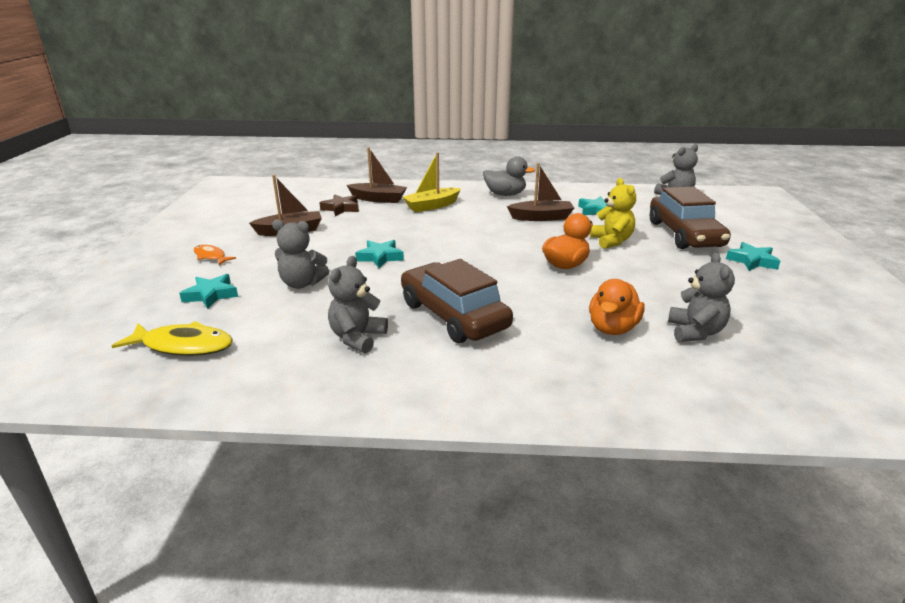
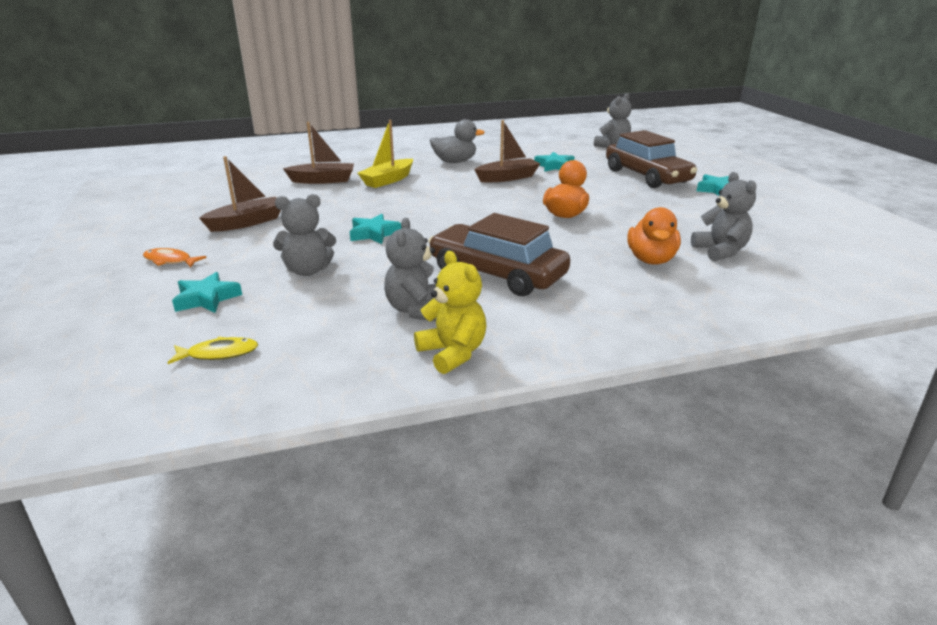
camera: 20 degrees left, 0 degrees up
yellow fish [112,321,233,356] -> yellow fish [167,336,258,364], size x0.60
brown star [320,194,359,216] -> none
yellow teddy bear [590,178,636,249] -> yellow teddy bear moved to [414,251,487,374]

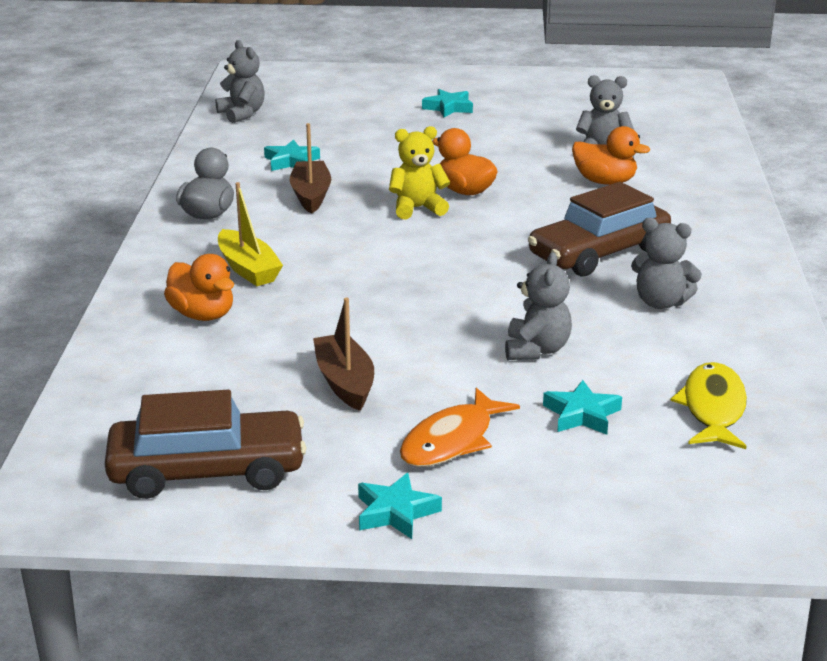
camera: 70 degrees left, 0 degrees up
orange fish [143,248,207,267] -> orange fish [400,388,520,467], size x1.68
yellow fish [167,336,258,364] -> yellow fish [671,362,747,449], size x1.68
brown boat [283,122,354,184] -> orange duck [164,254,234,321]
turquoise star [350,214,401,244] -> turquoise star moved to [358,473,442,539]
yellow teddy bear [414,251,487,374] -> yellow teddy bear moved to [389,126,450,219]
brown car [606,130,697,188] -> brown car moved to [105,390,307,499]

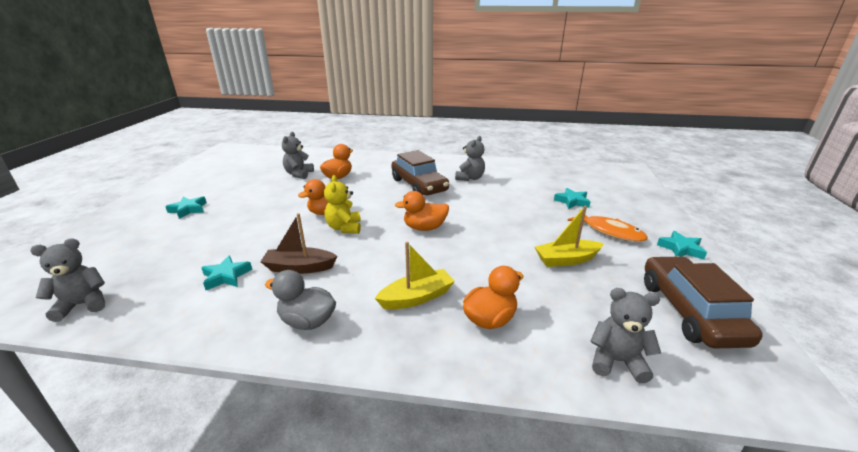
camera: 85 degrees left, 0 degrees up
brown boat [313,298,374,411] -> yellow boat [535,206,604,267]
grey teddy bear [505,252,572,360] -> grey teddy bear moved to [590,288,661,383]
yellow fish [671,362,747,449] -> none
none -> orange duck [395,191,449,231]

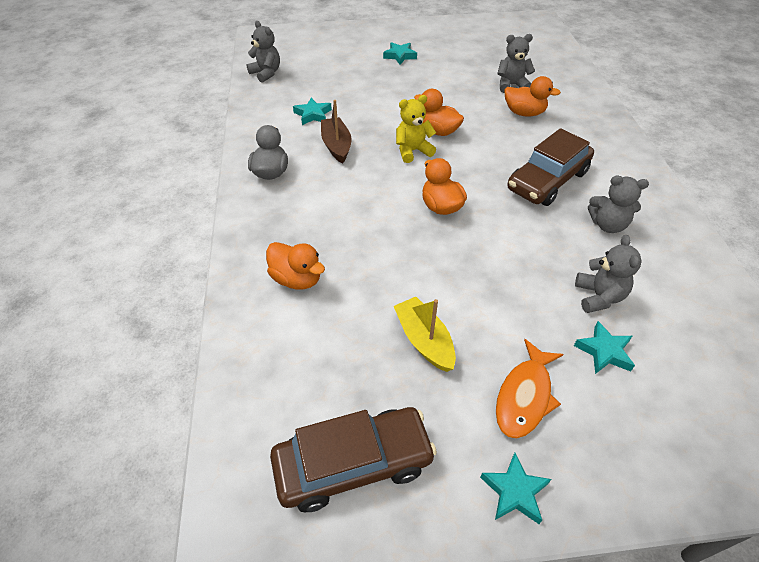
camera: 75 degrees right, 20 degrees up
yellow boat [375,242,455,309] -> none
grey teddy bear [590,288,661,383] -> grey teddy bear moved to [575,235,642,313]

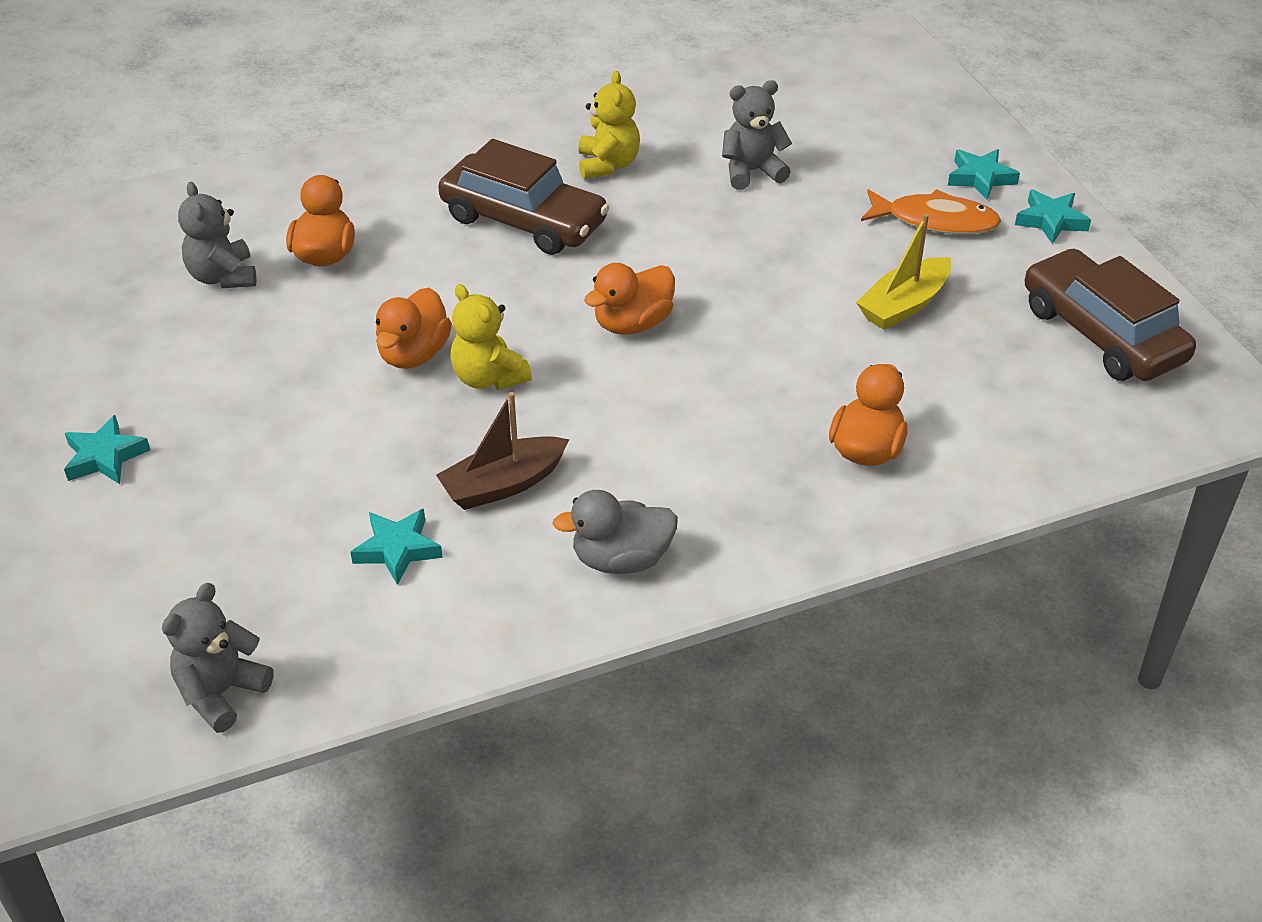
camera: 105 degrees left, 5 degrees down
turquoise star [574,321,635,374] -> turquoise star moved to [948,149,1020,200]
grey teddy bear [588,176,649,233] -> yellow teddy bear [579,71,640,179]

